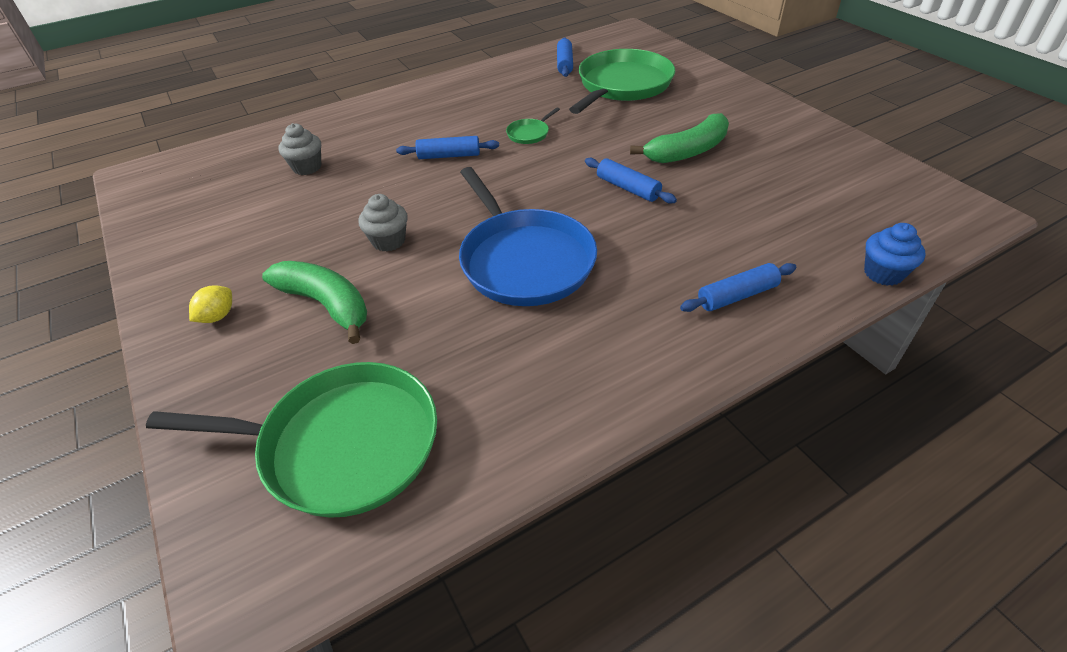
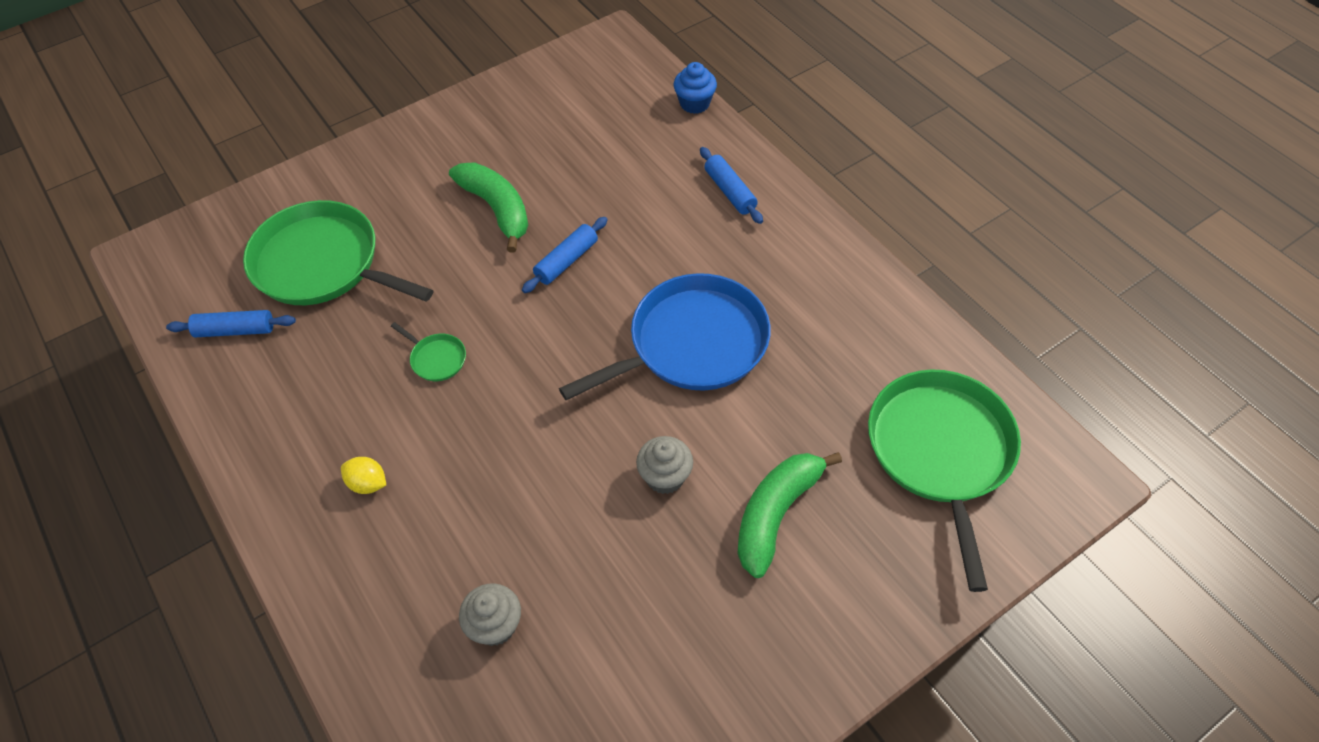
camera: 95 degrees left, 10 degrees up
yellow lemon [189,285,232,323] -> yellow lemon moved to [341,457,386,494]
blue rolling pin [396,136,499,159] -> none

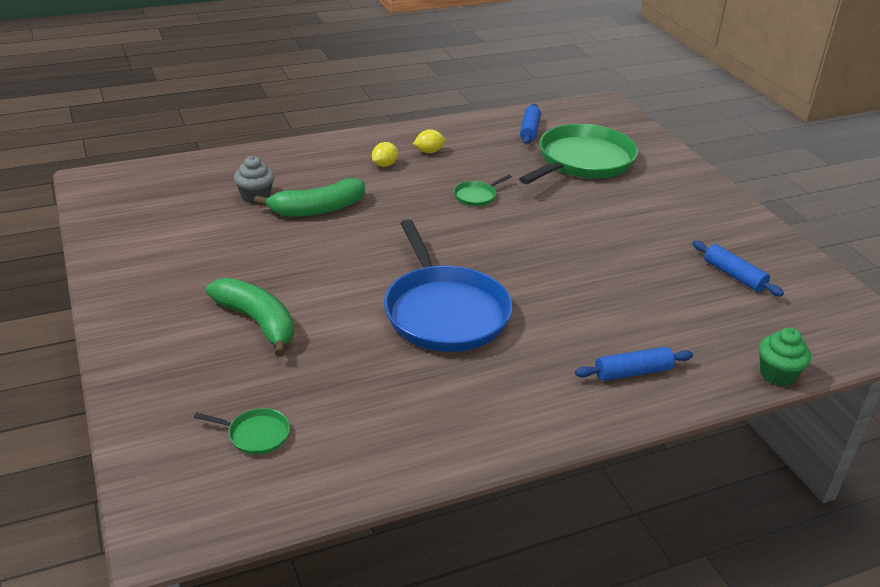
camera: 100 degrees right, 20 degrees down
green banana [449,162,528,252] -> green banana moved to [254,178,365,217]
blue rolling pin [522,217,608,293] -> blue rolling pin moved to [692,241,784,296]
grey cupcake [636,436,693,494] -> none
blue cupcake [673,62,717,114] -> green cupcake [759,328,811,386]
green pan [868,369,1021,592] -> green pan [194,408,290,455], size x0.40
none -> yellow lemon [413,129,445,153]

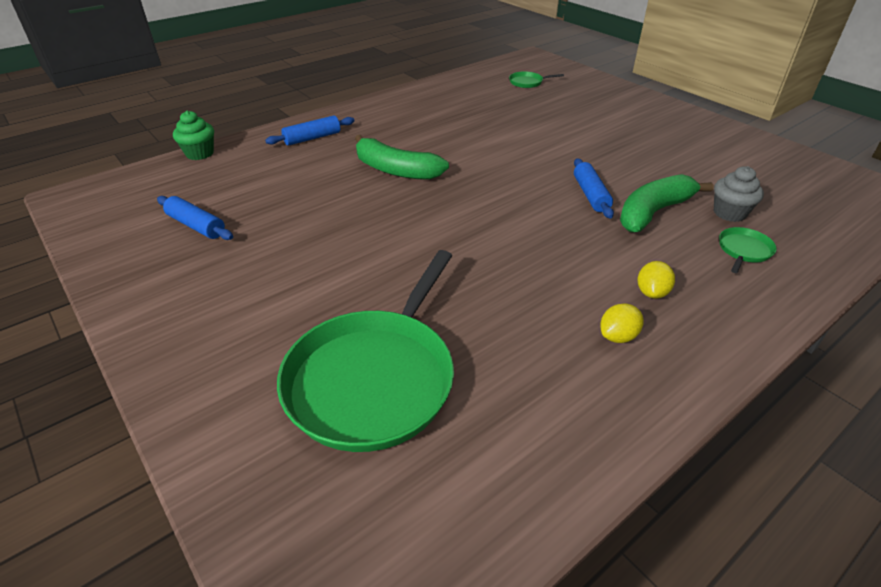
camera: 165 degrees right, 5 degrees up
green banana [206,278,294,357] -> green banana moved to [355,135,449,180]
blue pan [384,220,512,352] -> none
green pan [454,175,512,206] -> green pan moved to [719,227,777,273]
blue rolling pin [520,104,541,144] -> blue rolling pin moved to [574,158,614,219]

